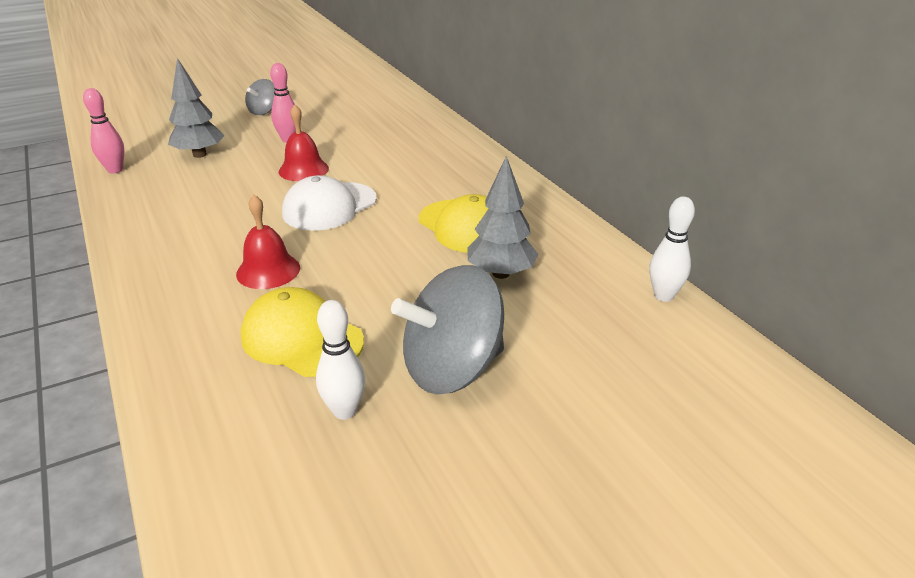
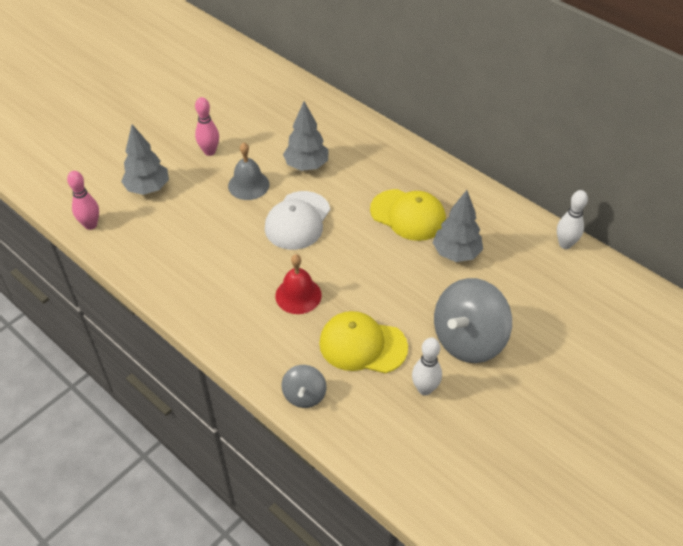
camera: 20 degrees left, 15 degrees up
grey spinning top [245,79,275,115] -> grey spinning top moved to [281,365,327,408]
red bell [279,104,329,181] -> grey bell [228,143,269,200]
none -> grey tree [283,101,329,171]

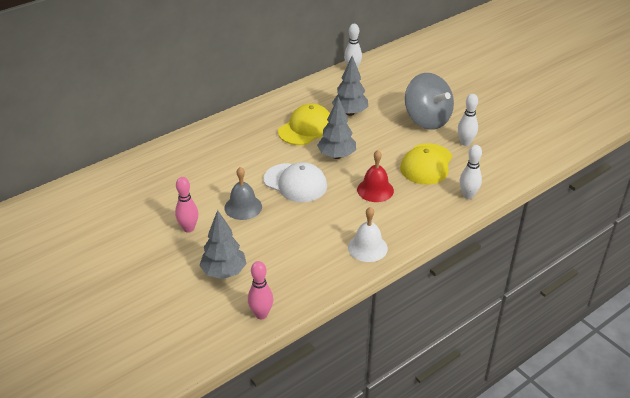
camera: 80 degrees left, 10 degrees down
grey spinning top [281,365,327,408] -> white bowling pin [460,145,482,199]
grey tree [283,101,329,171] -> grey tree moved to [317,97,356,159]
none -> white bell [348,207,388,262]

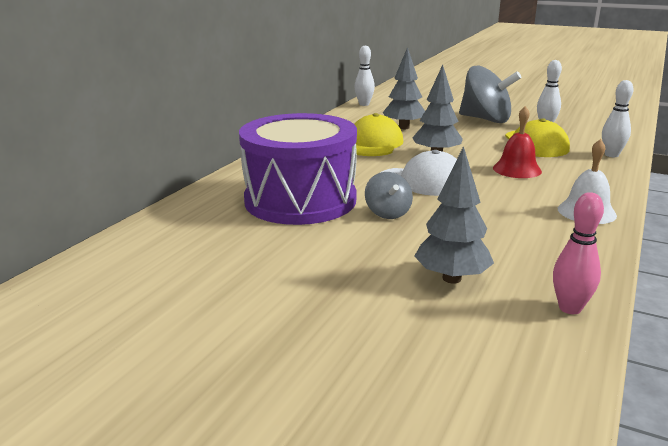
camera: 25 degrees left, 15 degrees down
pink bowling pin [175,177,198,233] -> none
grey bell [224,167,262,220] -> grey spinning top [365,172,413,219]
none -> purple drum [239,113,357,225]

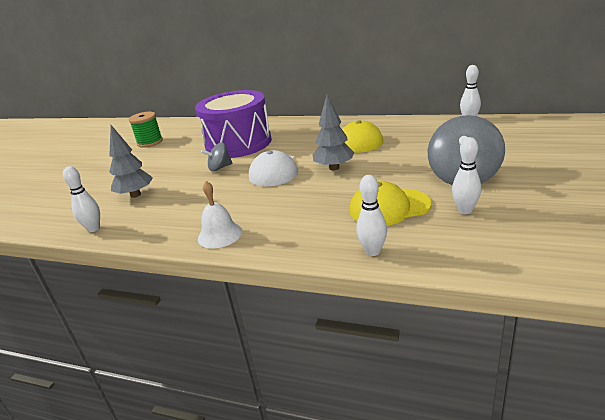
camera: 85 degrees right, 5 degrees up
grey tree [383,47,425,129] -> none
red bell [493,106,542,178] -> none
pink bowling pin [553,192,604,314] -> white bowling pin [63,166,100,232]
none -> green spool [129,112,163,148]

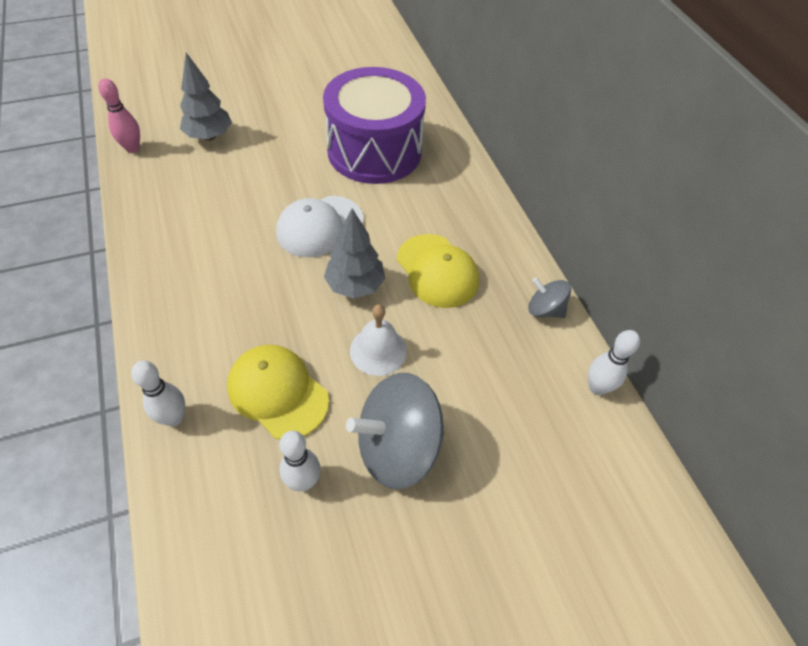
camera: 45 degrees right, 25 degrees up
white bowling pin [63,166,100,232] -> pink bowling pin [98,78,140,153]
green spool [129,112,163,148] -> none
white bell [198,181,242,248] -> white bell moved to [350,304,407,376]
grey spinning top [201,142,233,172] -> grey spinning top moved to [528,278,571,318]

